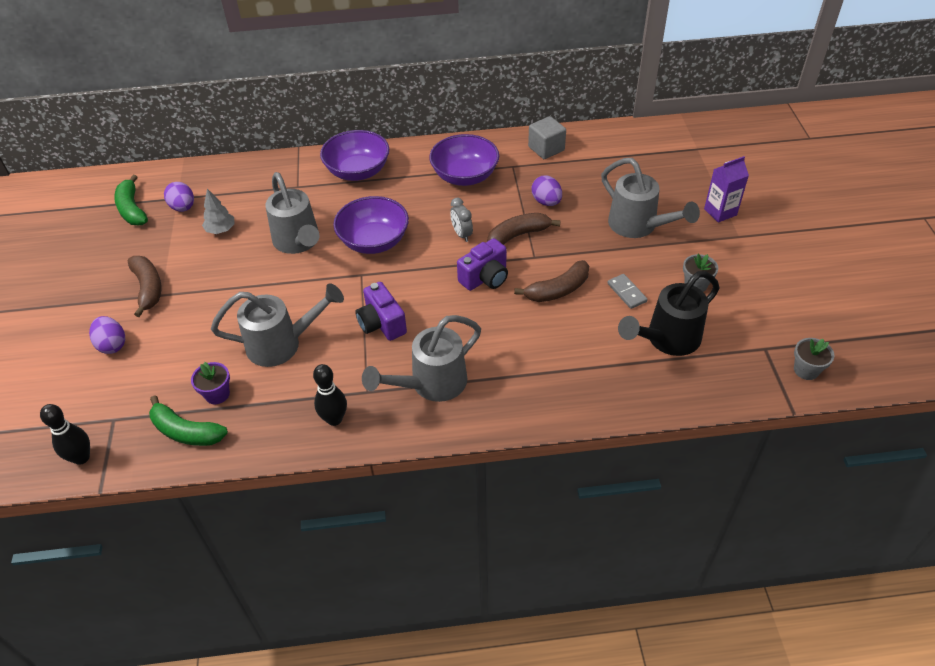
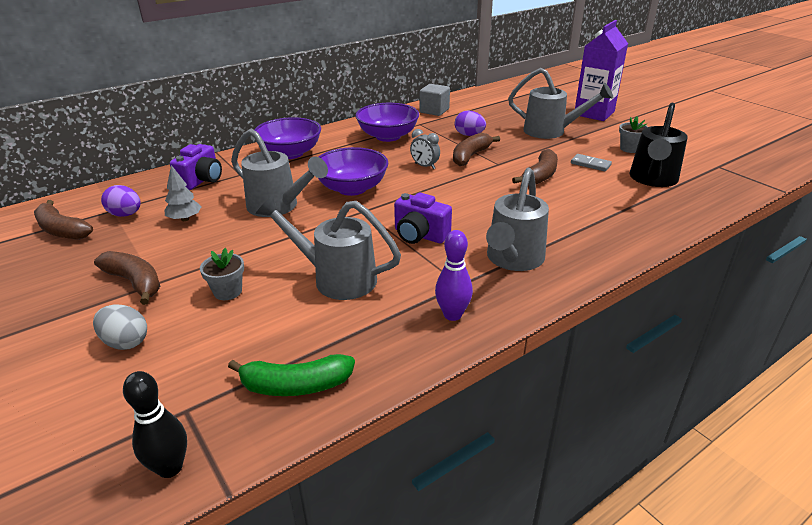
camera: 30 degrees left, 15 degrees down
purple egg [89,316,125,354] -> grey egg [93,305,147,350]
green banana [114,175,148,225] -> brown banana [34,200,93,240]
purple flower pot [191,362,230,404] -> none
grey watering can [211,283,344,367] -> grey watering can turned 120 degrees counterclockwise [255,195,401,300]
black bowling pin [313,364,347,426] -> purple bowling pin [435,230,473,321]
purple camera [457,238,508,291] -> purple camera moved to [170,144,222,190]
purple carton [704,156,749,223] -> purple carton [575,20,628,121], size x1.65
grey flower pot [794,338,834,380] -> grey flower pot moved to [200,248,244,300]

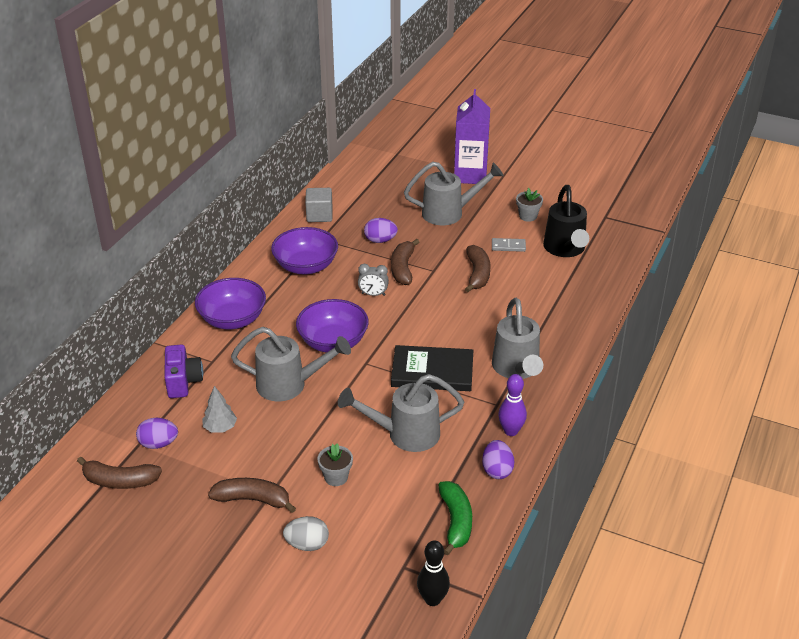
camera: 30 degrees left, 5 degrees up
green banana [228,354,355,396] -> green banana turned 60 degrees counterclockwise [438,481,472,556]
purple camera [394,192,452,244] -> black book [391,345,473,391]
none -> purple egg [482,440,515,479]

